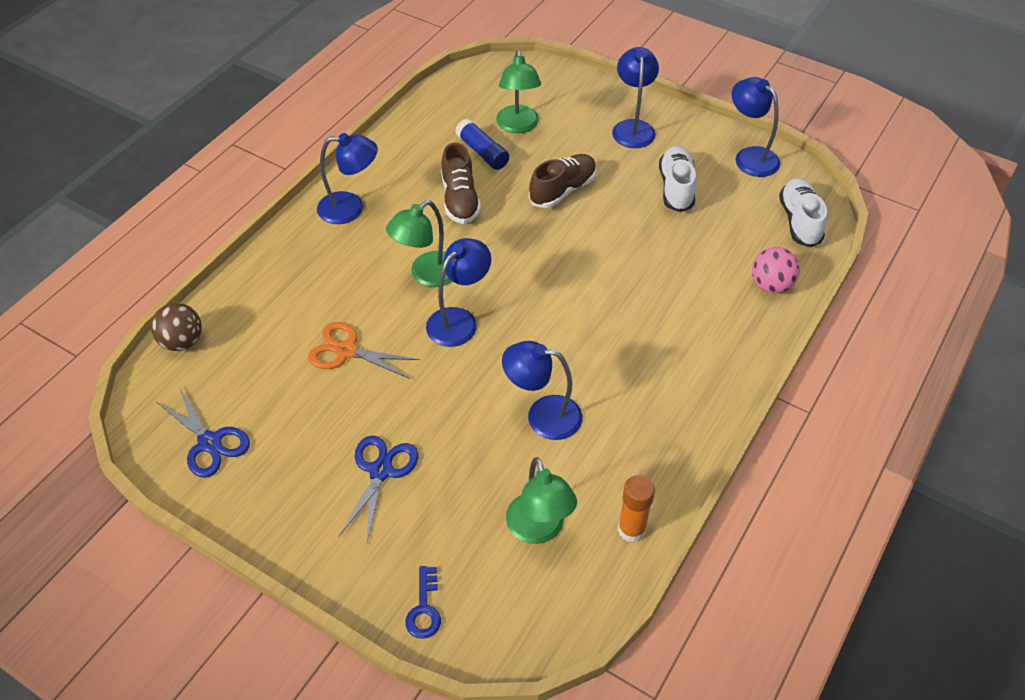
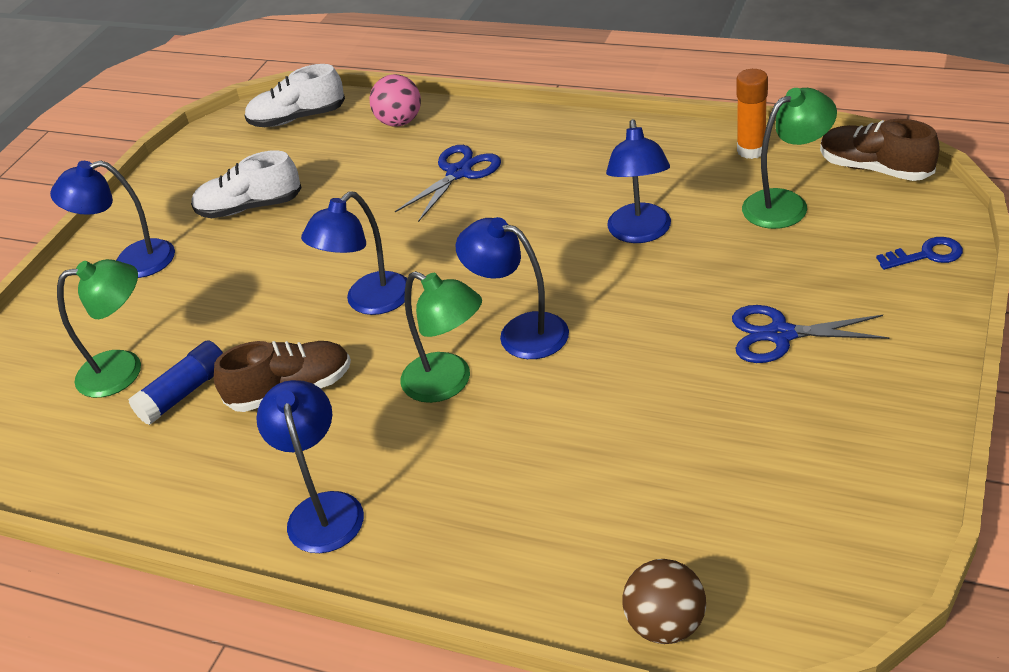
camera: 95 degrees left, 10 degrees down
blue scissors [157,387,250,478] -> blue scissors moved to [395,145,501,222]
orange scissors [308,322,420,379] -> none
brown shoe [529,154,596,208] -> brown shoe moved to [820,119,940,181]
blue lamp [732,77,780,177] -> blue lamp moved to [301,191,407,315]

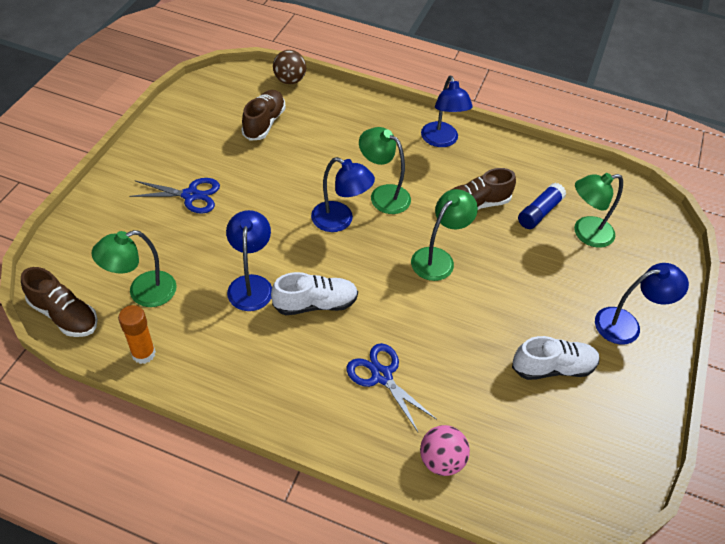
camera: 170 degrees right, 10 degrees up
white shoe [244,64,345,127] -> white shoe moved to [271,272,358,315]
blue lamp [301,191,407,315] -> green lamp [411,189,478,281]
blue scissors [395,145,501,222] -> blue scissors turned 105 degrees clockwise [347,343,437,432]
blue key [876,237,963,270] -> none
none -> brown shoe [241,90,286,141]

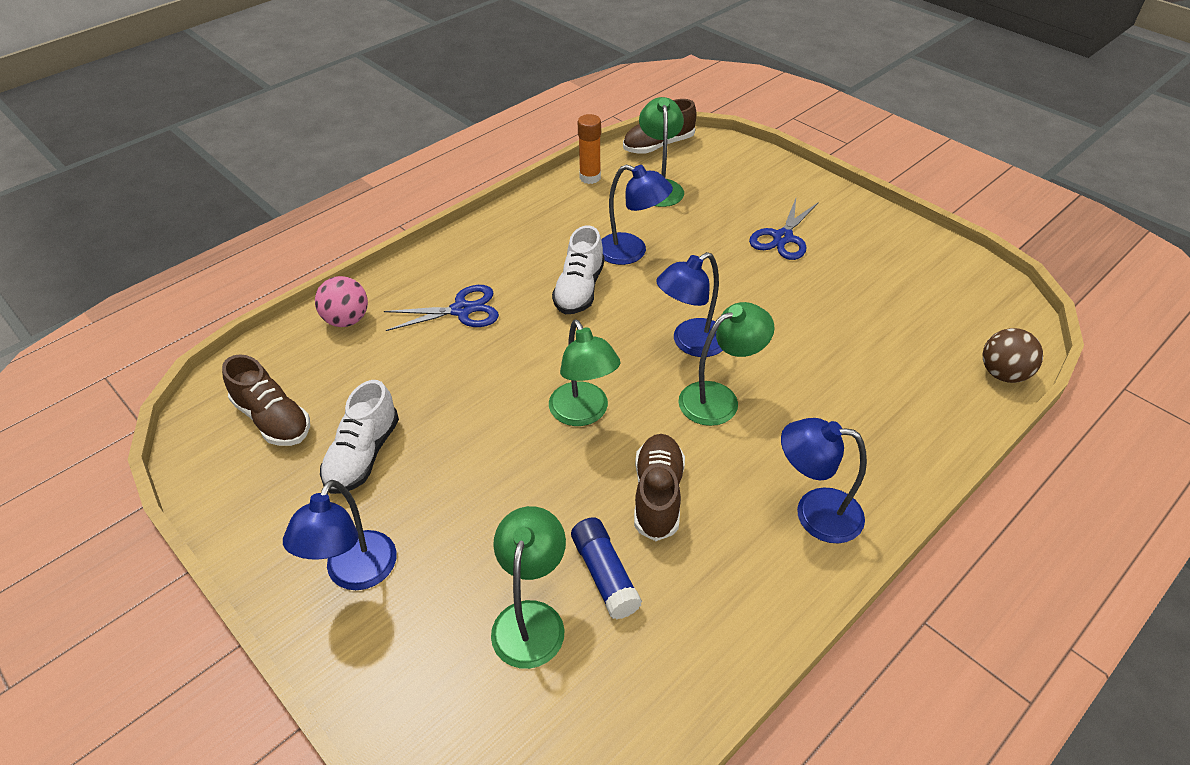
camera: 120 degrees right, 5 degrees down
brown shoe [241,90,286,141] -> brown shoe moved to [222,354,310,446]

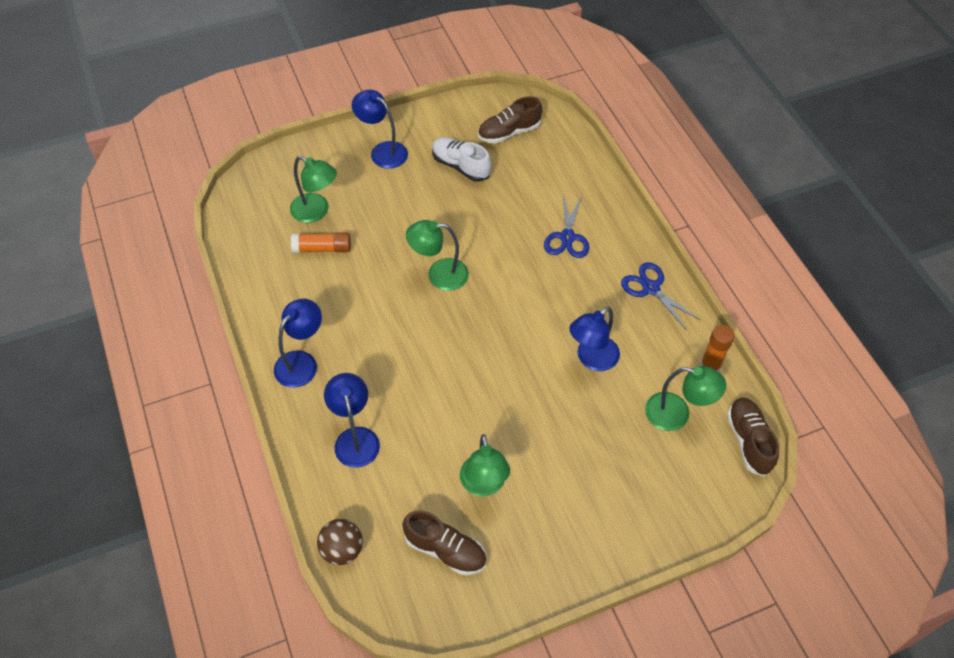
camera: 110 degrees right, 10 degrees up
pink ball [315,276,368,327] -> none
white shoe [552,225,604,314] -> none
blue glue stick [571,517,642,620] -> orange glue stick [291,232,351,253]
brown shoe [634,434,685,541] -> brown shoe moved to [402,510,487,575]
blue lamp [656,252,723,357] -> blue lamp moved to [324,373,380,468]
green lamp [679,302,774,426] -> green lamp moved to [460,434,510,496]
blue scissors [749,198,819,260] -> blue scissors moved to [621,262,701,331]

